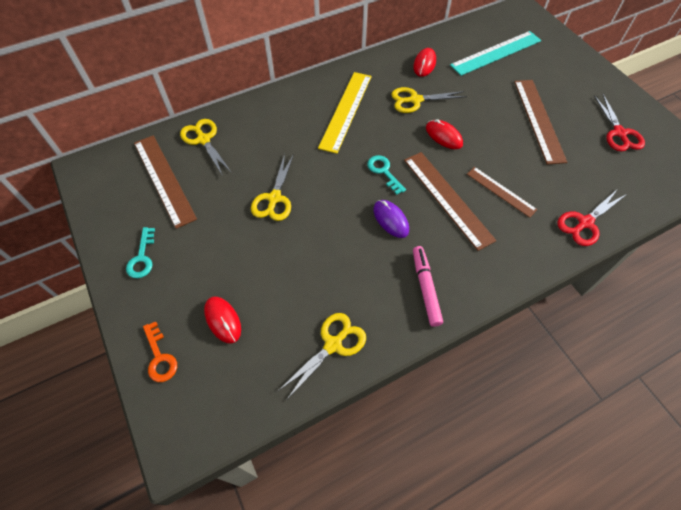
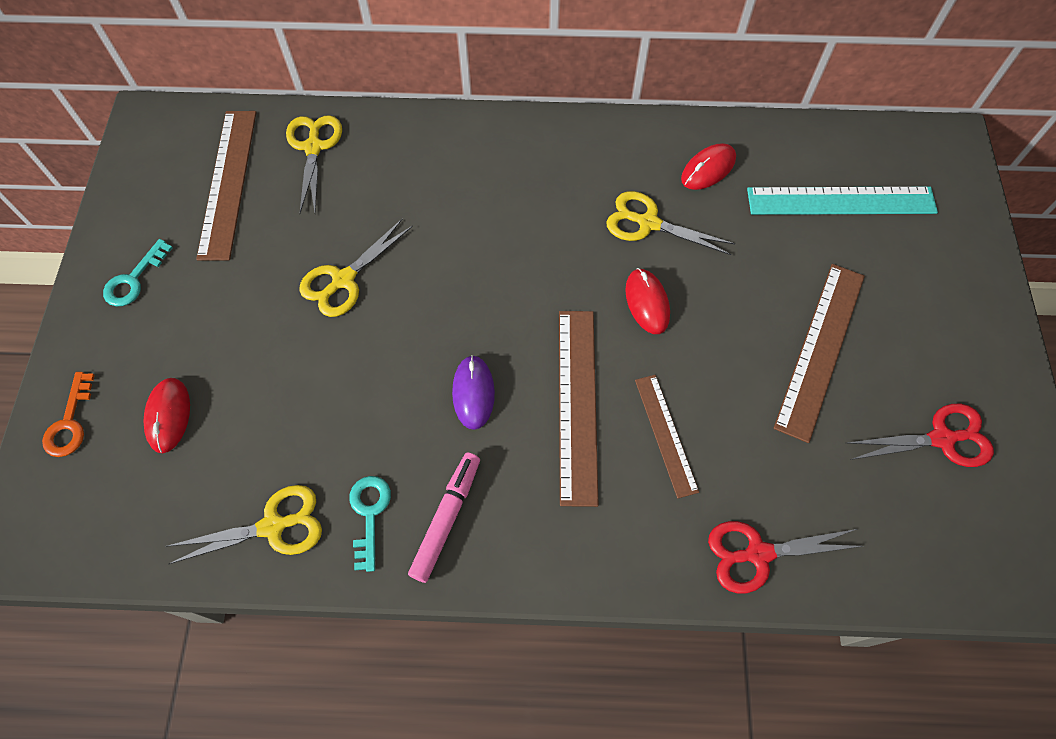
camera: 30 degrees right, 5 degrees up
yellow ruler [318,72,372,154] -> none
turquoise key [367,155,406,195] -> turquoise key moved to [349,476,391,572]
red scissors [594,94,645,152] -> red scissors turned 120 degrees counterclockwise [847,404,994,467]

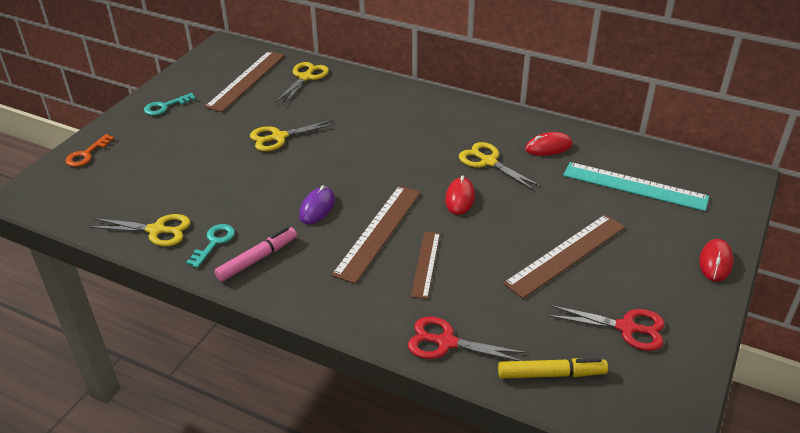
camera: 25 degrees right, 25 degrees down
red mouse [144,378,190,453] -> red mouse moved to [699,239,733,282]
none -> yellow marker [498,358,608,379]

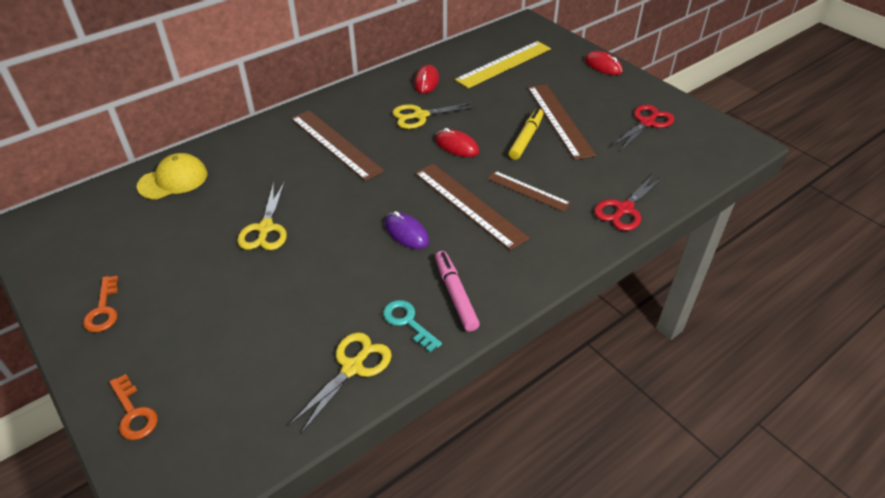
camera: 65 degrees left, 5 degrees up
turquoise key [144,93,196,115] -> orange key [83,276,118,332]
brown ruler [205,51,285,112] -> brown ruler moved to [291,110,385,181]
yellow scissors [276,62,329,105] -> yellow cap [137,153,208,199]
yellow marker [498,358,608,379] -> yellow marker moved to [509,108,544,160]
turquoise ruler [563,162,709,211] -> yellow ruler [455,41,551,88]

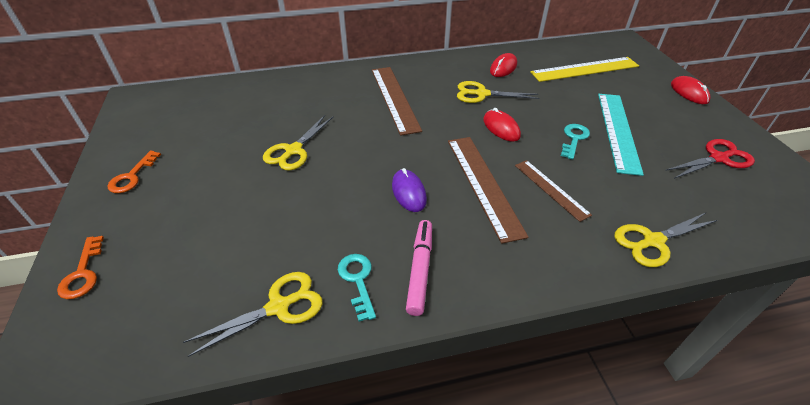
camera: 25 degrees right, 0 degrees up
yellow cap [137,153,208,199] -> none
yellow marker [509,108,544,160] -> turquoise key [561,124,590,160]
brown ruler [528,84,596,160] -> turquoise ruler [598,94,644,176]
red scissors [594,173,664,231] -> yellow scissors [614,213,718,267]

